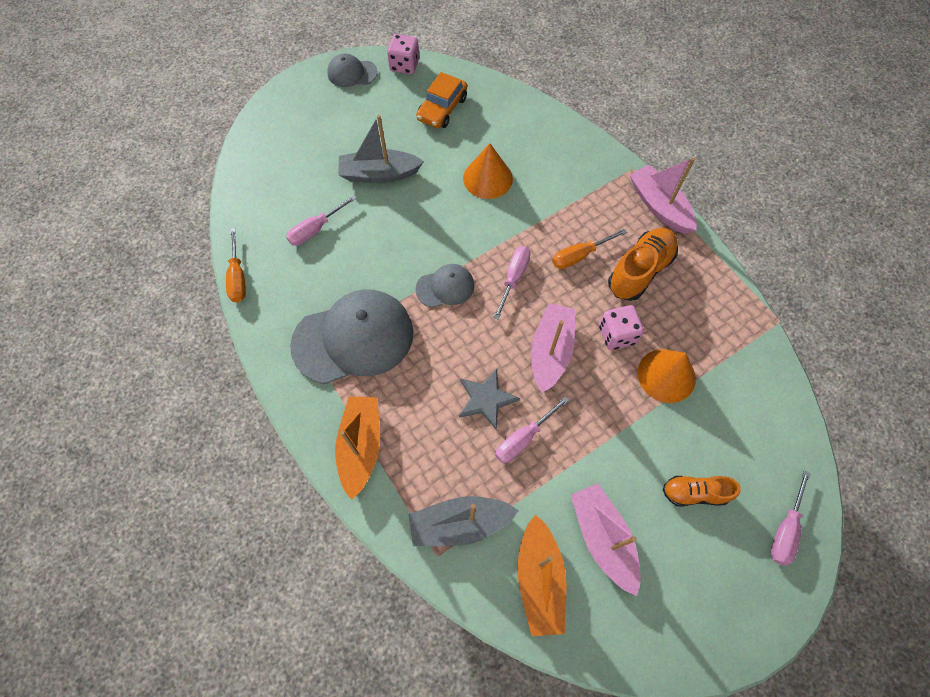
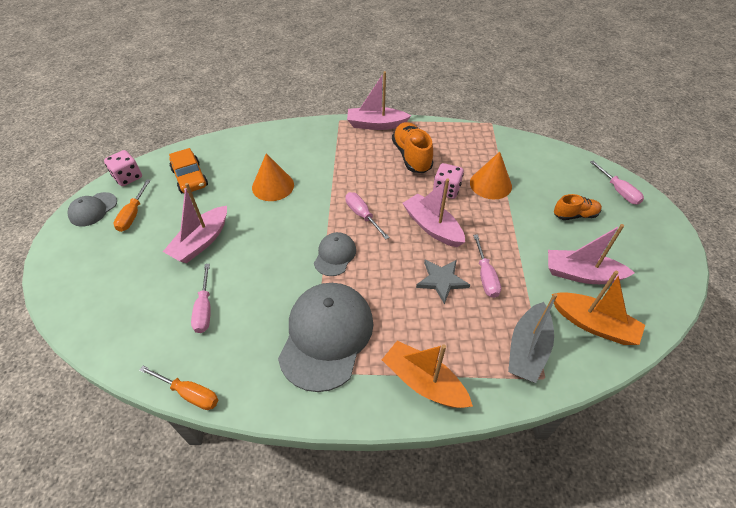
camera: 55 degrees left, 15 degrees down
grey boat [338,115,424,183] -> pink boat [163,183,227,263]
orange screwdriver [552,229,627,269] -> orange screwdriver moved to [114,179,151,232]
orange shoe [663,476,741,507] -> orange shoe turned 135 degrees counterclockwise [554,194,602,220]

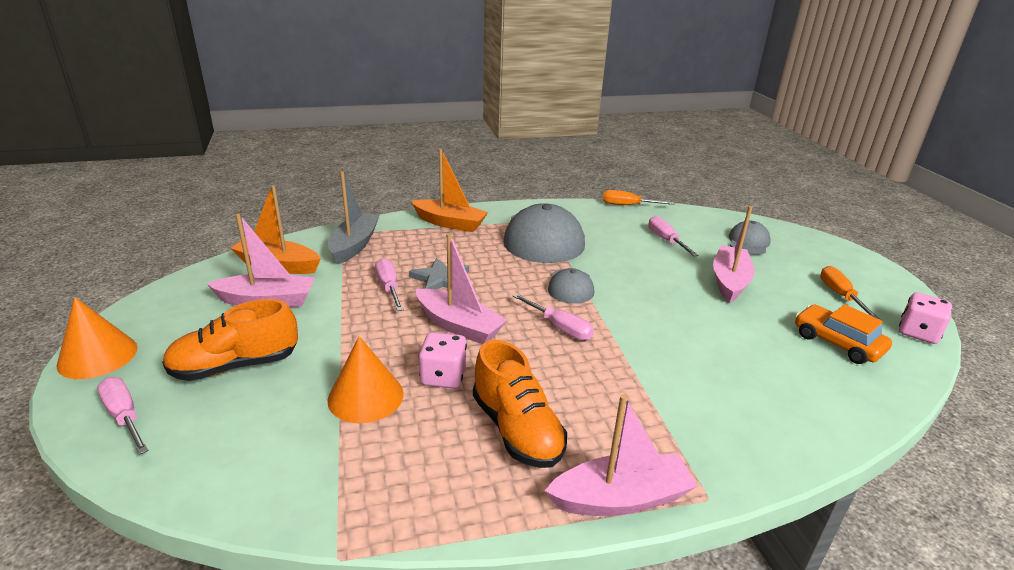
camera: 165 degrees right, 20 degrees down
grey cap [68,192,117,227] -> grey cap moved to [729,221,771,255]
orange cone [252,153,294,201] -> orange cone moved to [57,297,138,379]
orange shoe [554,194,602,220] -> orange shoe [162,299,298,381], size x1.60

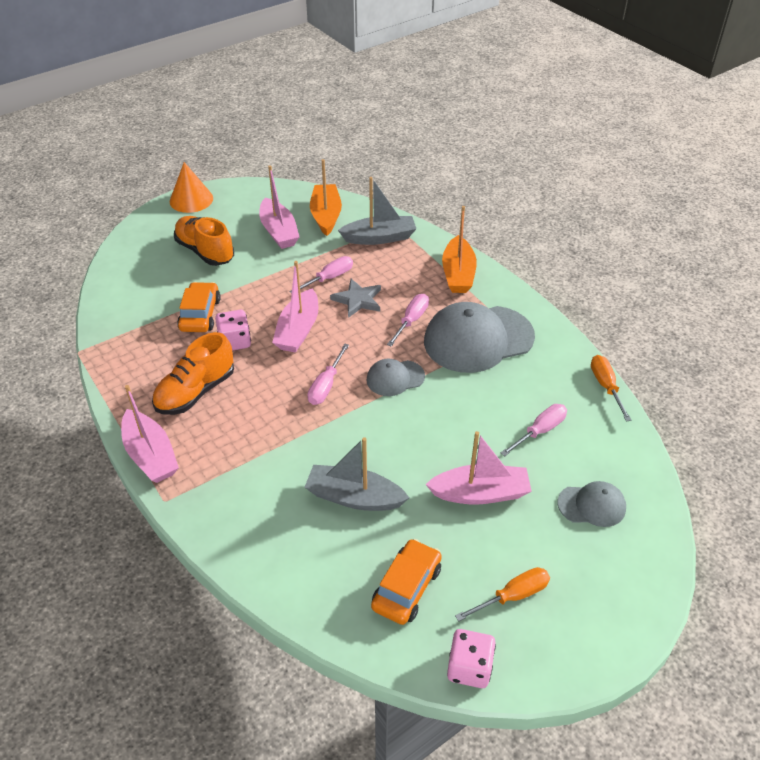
camera: 70 degrees right, 15 degrees up
pink screwdriver [97,377,149,455] -> pink screwdriver moved to [387,294,429,347]
orange cone [327,336,404,423] -> orange car [177,282,221,332]
none -> grey boat [304,437,409,511]

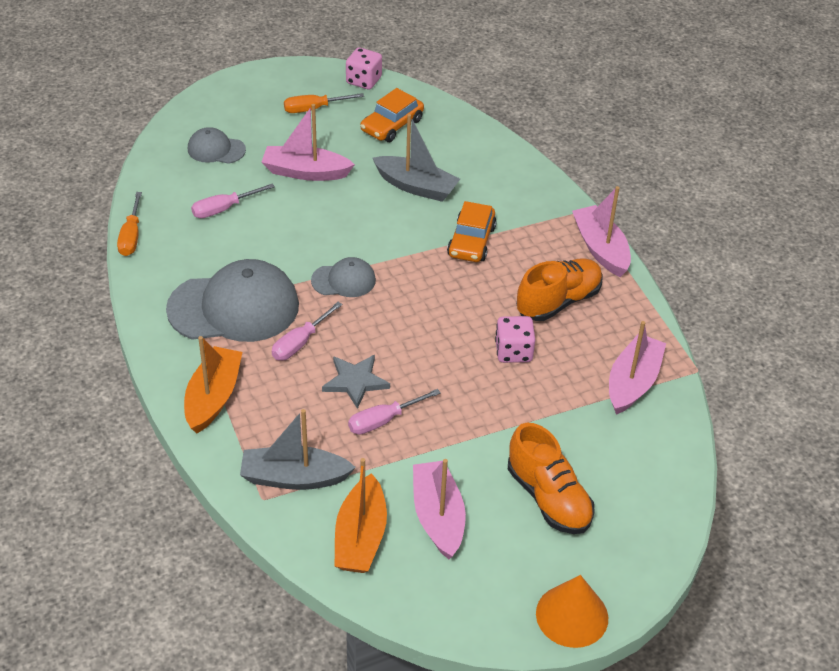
camera: 170 degrees left, 0 degrees up
orange car [177,282,221,332] -> orange car moved to [447,201,497,262]
pink boat [272,261,318,353] -> pink boat moved to [609,321,666,415]
pink screwdriver [308,343,349,405] -> none

